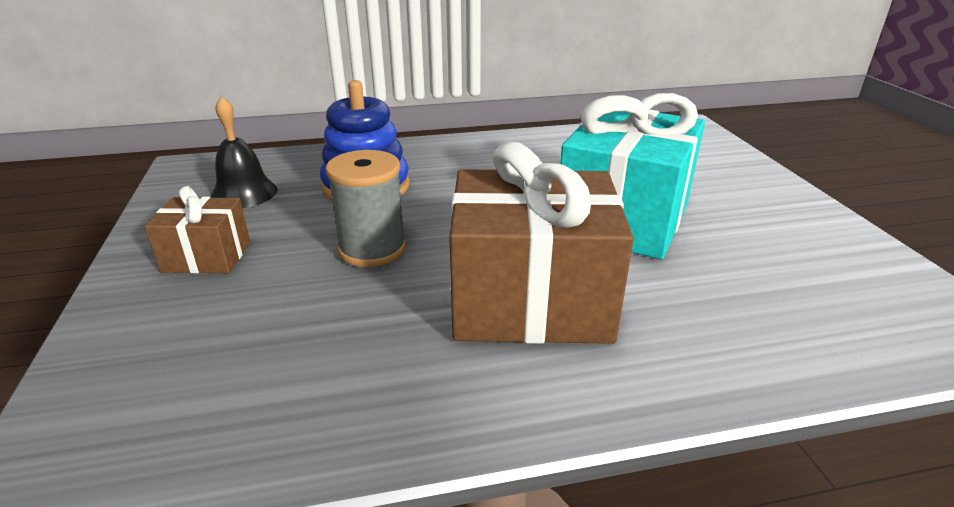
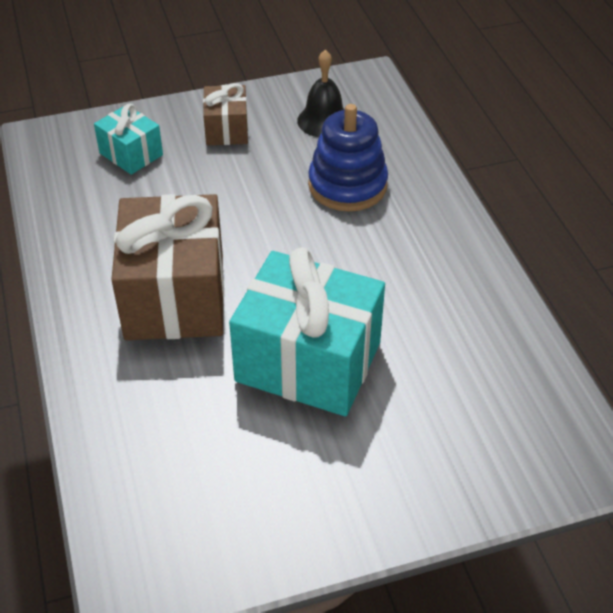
camera: 85 degrees right, 15 degrees up
grey spool [326,150,406,267] -> none
none -> turquoise gift [94,104,163,175]

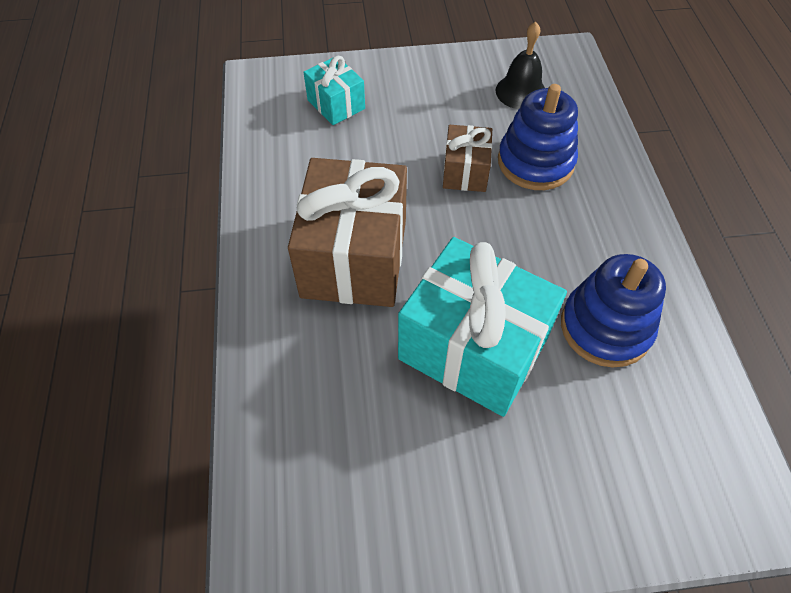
camera: 10 degrees right, 10 degrees up
brown gift [203,83,248,145] -> brown gift moved to [443,125,492,192]
none -> blue stacking toy [561,254,666,368]

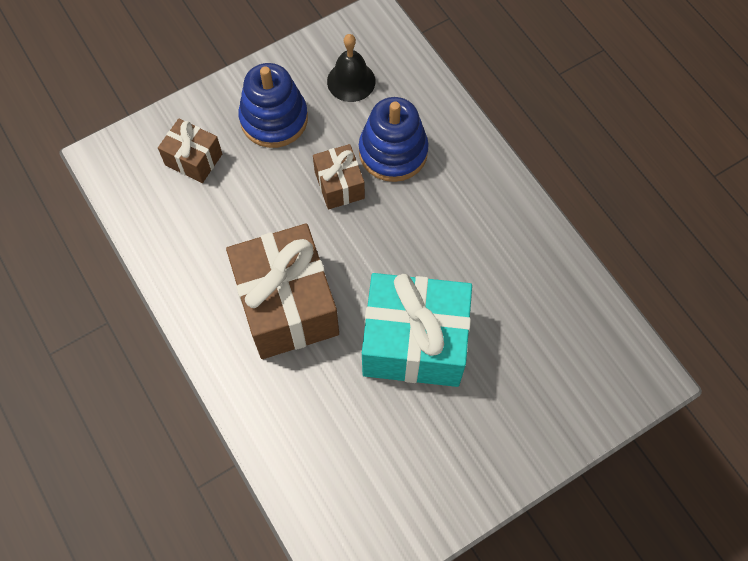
camera: 25 degrees left, 10 degrees up
turquoise gift [304,56,365,125] -> brown gift [158,119,222,183]
blue stacking toy [561,254,666,368] -> blue stacking toy moved to [238,63,308,148]

